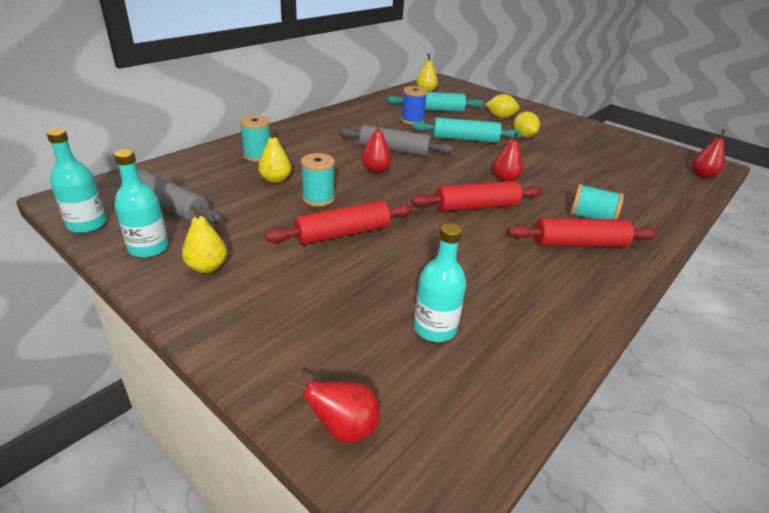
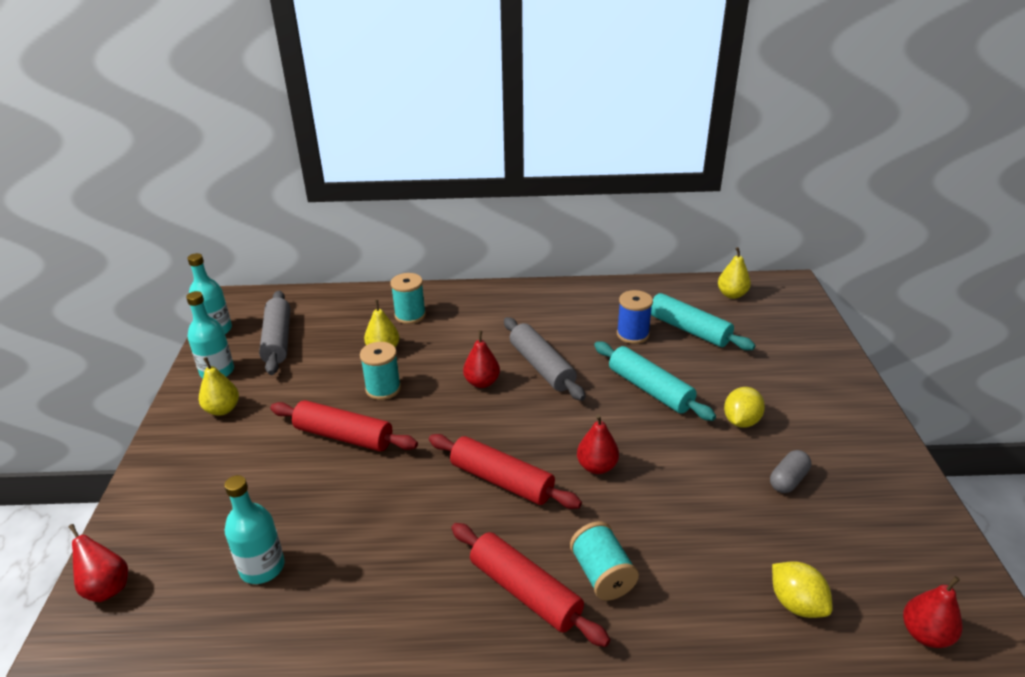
camera: 50 degrees right, 0 degrees up
yellow lemon [486,94,519,118] -> yellow lemon moved to [772,561,833,618]
none -> grey capsule [770,450,811,493]

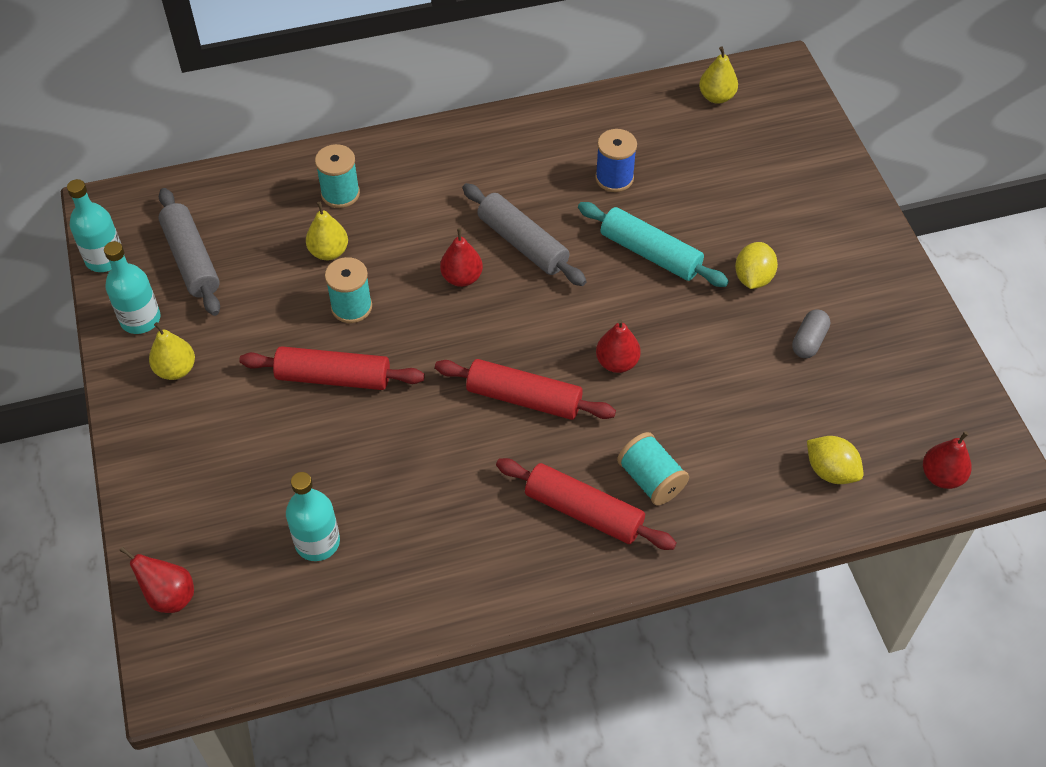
camera: 15 degrees left, 20 degrees up
turquoise rolling pin [651,293,756,351] -> none

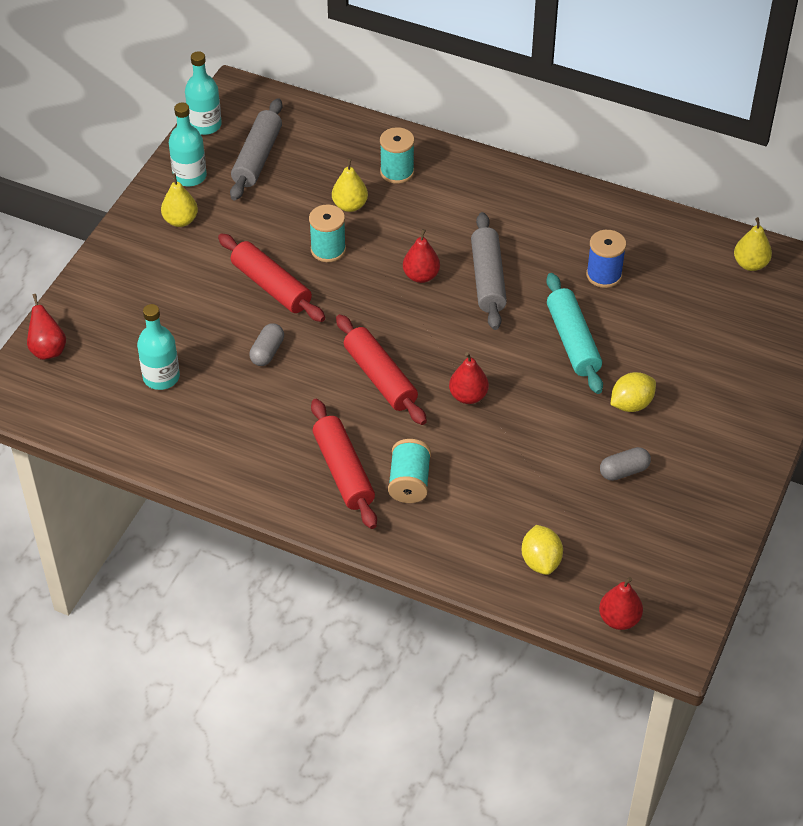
camera: 40 degrees right, 5 degrees down
none -> grey capsule [249,323,284,366]

